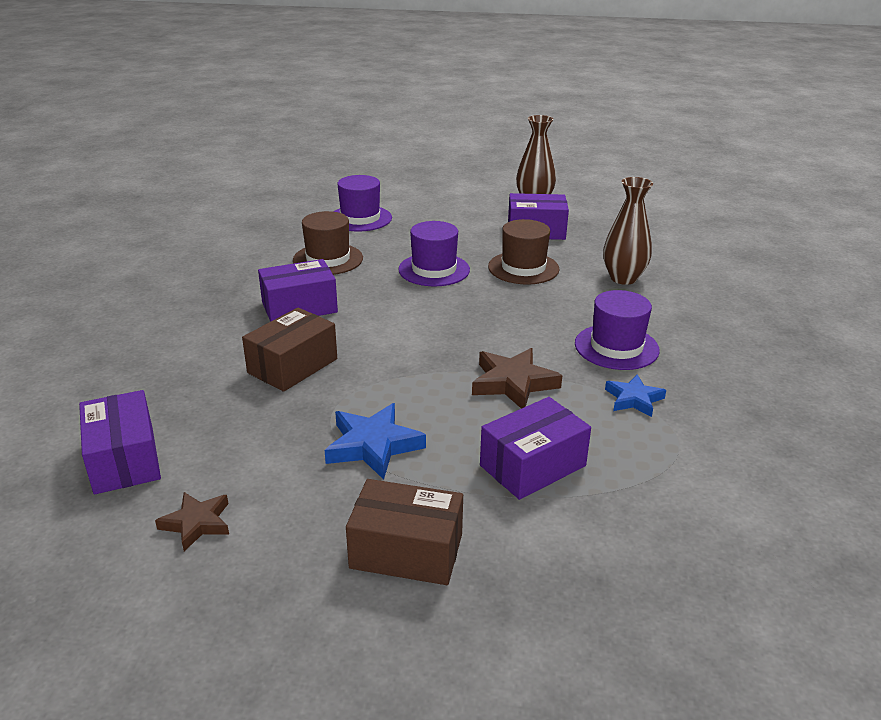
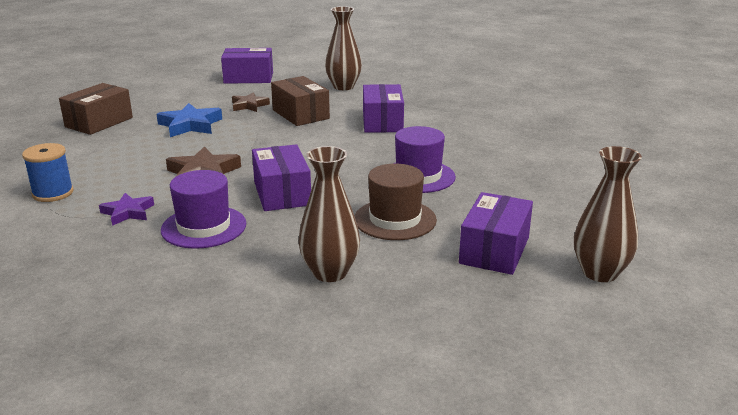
camera: 110 degrees right, 5 degrees down
brown star [155,492,229,551] -> brown star moved to [232,92,270,112]
brown hat [293,211,363,275] -> none
purple hat [334,175,392,232] -> none
purple box [480,397,591,500] -> purple box moved to [252,144,311,211]
blue star [605,374,666,417] -> purple star [99,193,154,226]
none -> blue spool [22,143,74,202]
none -> brown vase [325,6,362,90]

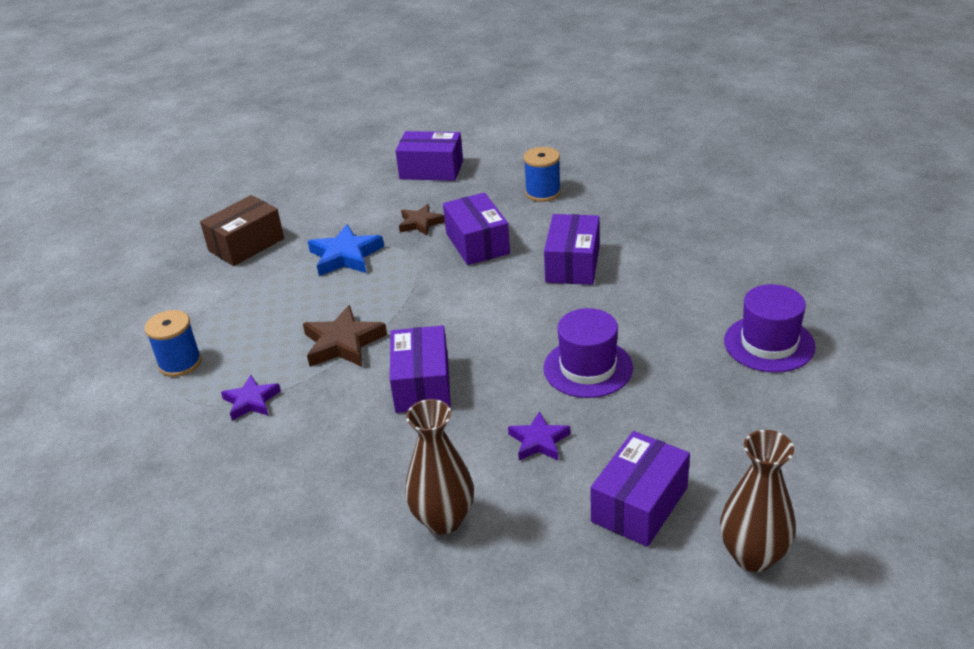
camera: 15 degrees right, 10 degrees up
purple hat [161,170,246,249] -> purple hat moved to [724,284,816,373]
brown box [271,76,330,126] -> purple box [443,192,510,265]
brown vase [325,6,362,90] -> blue spool [523,147,561,202]
brown hat [355,164,437,240] -> purple star [508,411,571,460]

